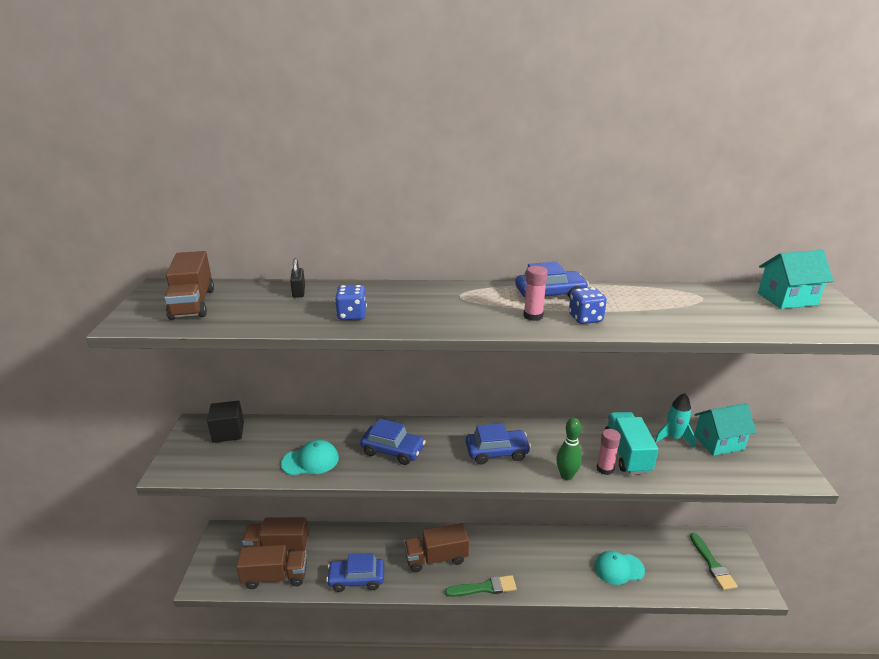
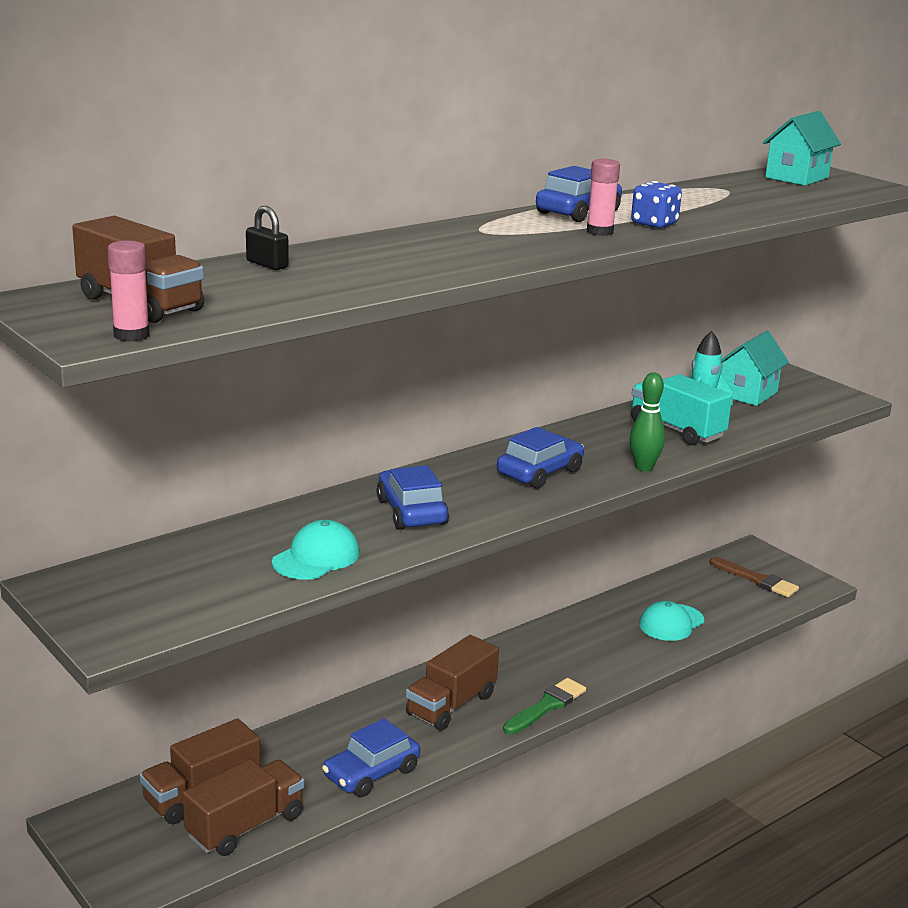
camera: 40 degrees left, 5 degrees down
black cube [207,401,244,443] -> none
blue dice [335,285,367,320] -> none
blue car [360,419,426,465] -> blue car turned 90 degrees counterclockwise [376,465,449,530]
pink glue stick [597,429,621,475] -> pink glue stick moved to [107,240,150,342]
green brush [690,533,738,590] -> brown brush [710,557,799,597]

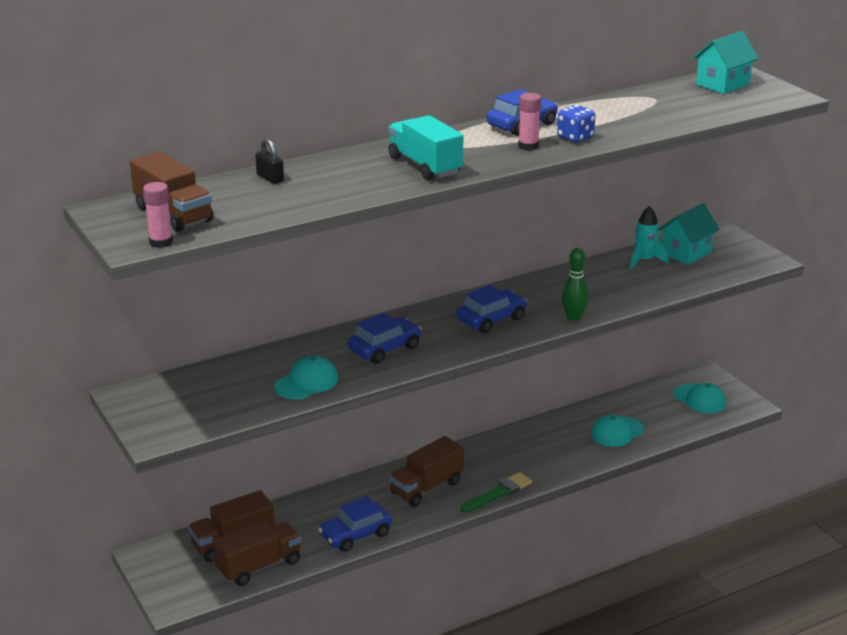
camera: 10 degrees right, 5 degrees up
blue car [376,465,449,530] -> blue car turned 60 degrees clockwise [348,313,422,364]
turquoise truck [631,374,732,445] -> turquoise truck moved to [388,115,463,180]
brown brush [710,557,799,597] -> turquoise cap [673,383,726,413]

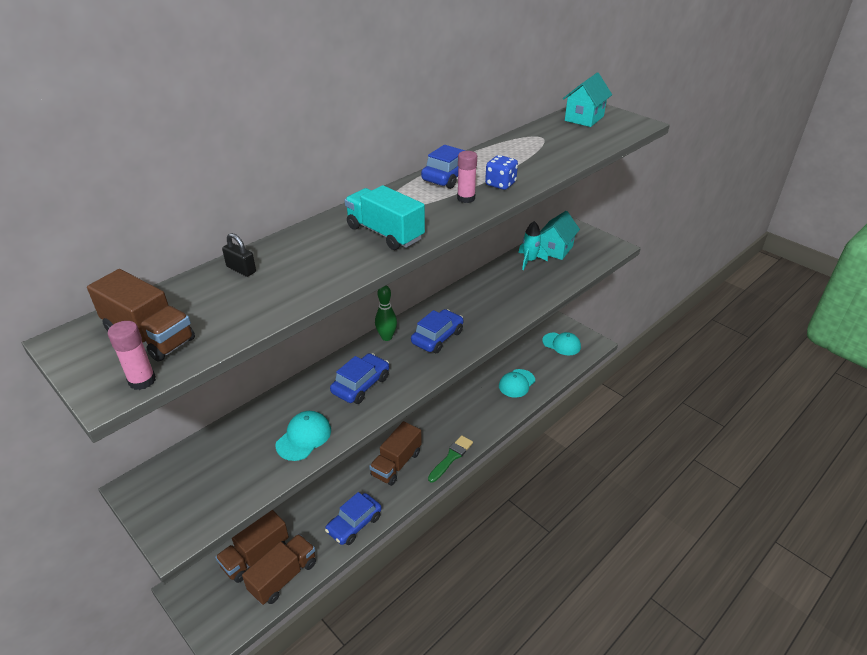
camera: 15 degrees left, 10 degrees up
green bowling pin [562,248,589,321] -> green bowling pin moved to [375,285,397,341]

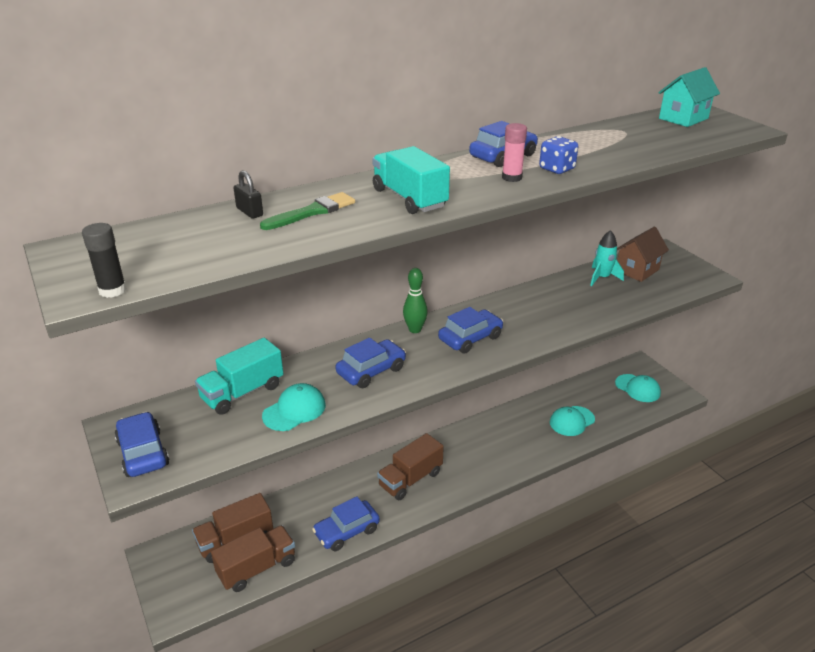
camera: 15 degrees right, 5 degrees down
brown truck [87,269,195,362] -> none
pink glue stick [108,321,156,390] -> black glue stick [82,223,127,298]
green brush [428,435,473,483] -> green brush moved to [260,192,355,230]
turquoise house [540,211,580,260] -> brown house [617,227,669,282]
none -> blue car [115,412,169,477]
none -> turquoise truck [195,338,284,415]

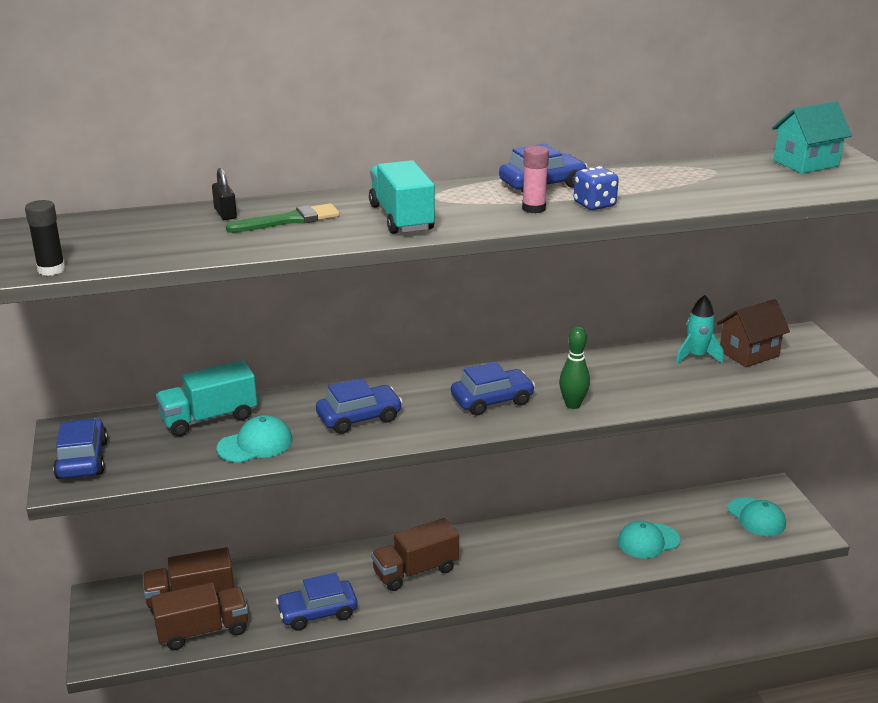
camera: 15 degrees right, 5 degrees down
green bowling pin [403,268,428,333] -> green bowling pin moved to [559,326,590,409]

